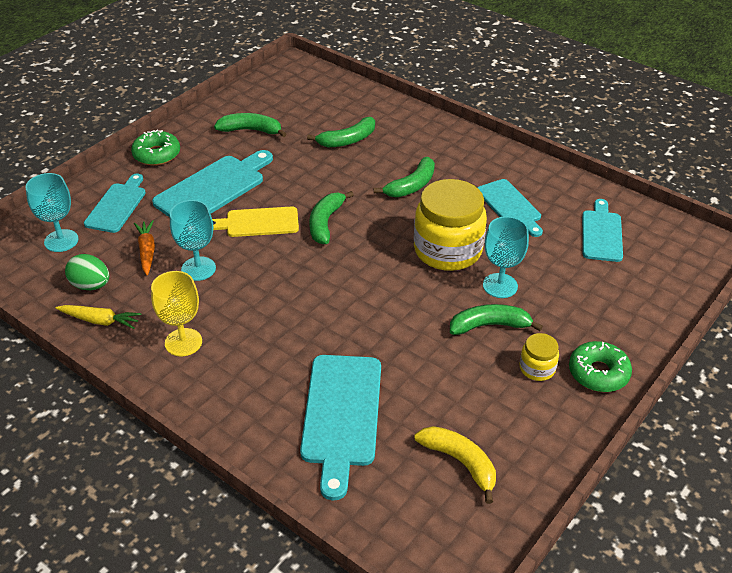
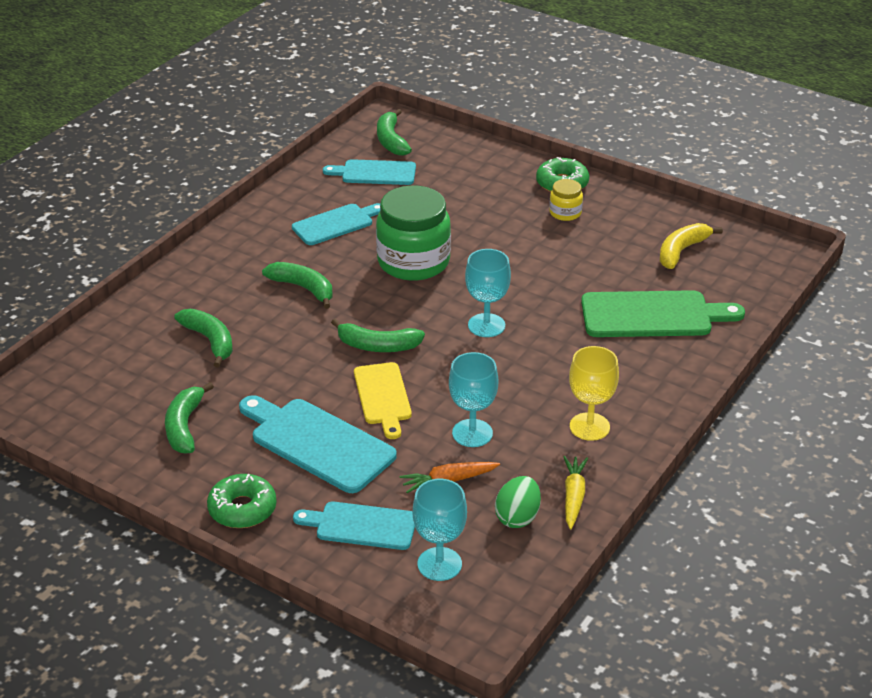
camera: 95 degrees left, 5 degrees down
turquoise cutting board [300,355,381,501] -> green cutting board [581,290,745,337]
yellow jar [414,179,487,271] -> green jar [376,185,451,281]
green banana [450,304,543,335] -> green banana moved to [377,109,412,156]
turquoise goblet [483,216,529,298] -> turquoise goblet moved to [465,249,511,337]

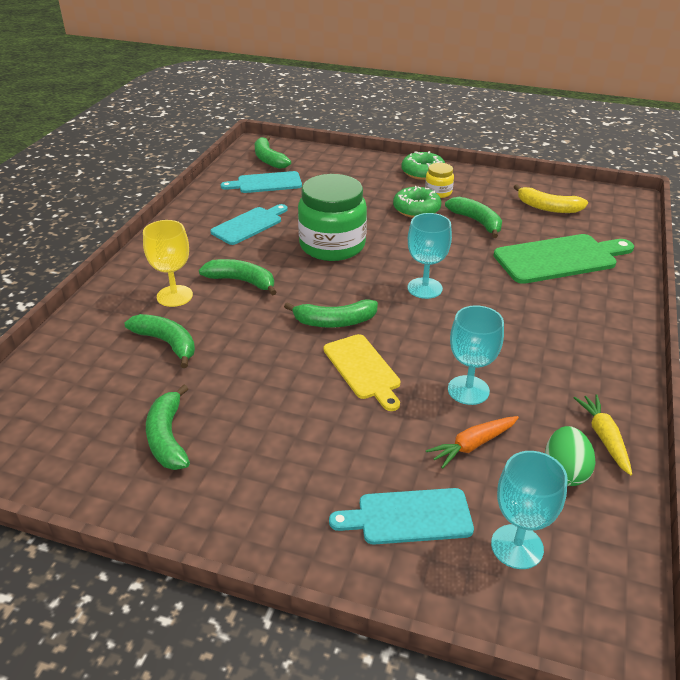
camera: 15 degrees left, 0 degrees up
green donut [207,474,277,528] -> green donut moved to [393,186,441,218]
turquoise cutting board [239,395,397,493] -> none
yellow goblet [569,346,619,441] -> yellow goblet moved to [143,220,193,307]
yellow banana [660,223,723,269] -> yellow banana turned 90 degrees counterclockwise [514,184,588,213]
none -> green banana [445,197,502,238]

